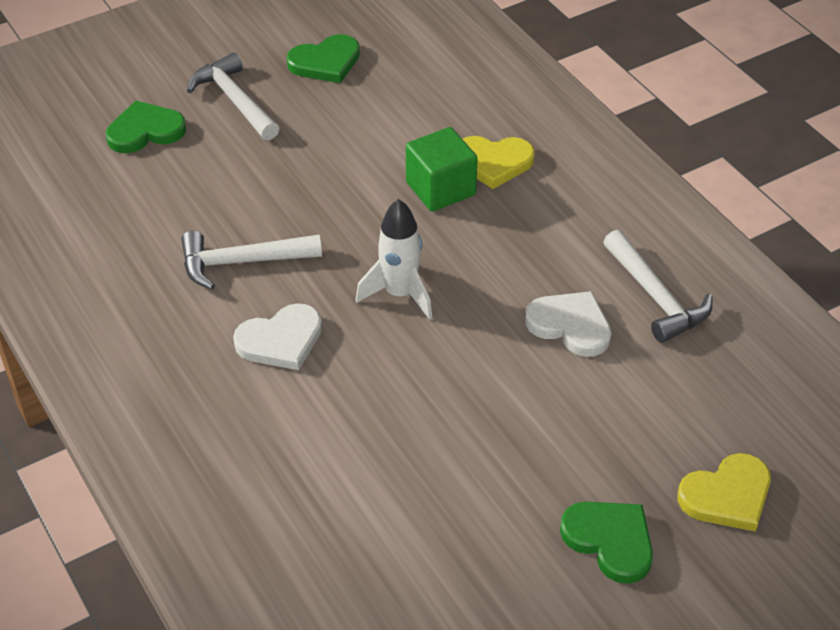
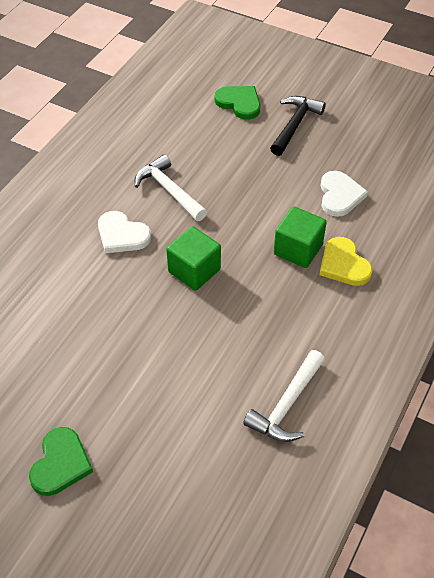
camera: 60 degrees right, 5 degrees up
white hammer [187,53,279,141] -> black hammer [270,96,326,156]
green heart [287,34,360,83] -> none
white rocket [356,199,432,320] -> green cube [166,226,221,291]
white heart [525,291,611,357] -> white heart moved to [320,171,368,217]
yellow heart [677,453,771,532] -> none

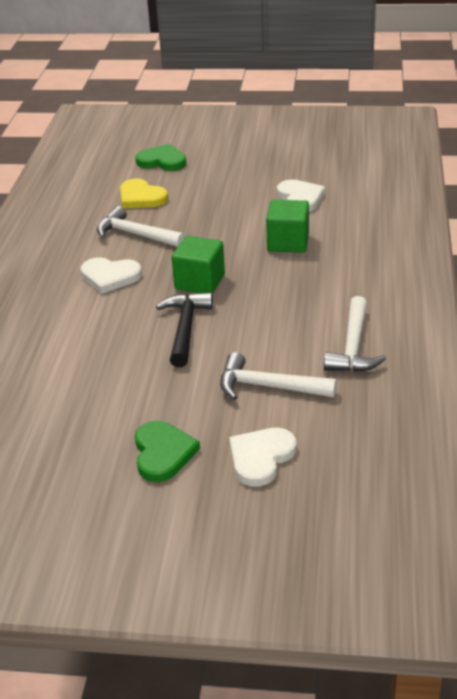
camera: 20 degrees left, 15 degrees down
black hammer [270,96,326,156] -> black hammer moved to [156,292,213,367]
yellow heart [319,237,372,286] -> yellow heart moved to [120,178,168,208]
none -> white hammer [220,352,337,400]
none -> white heart [229,428,297,487]

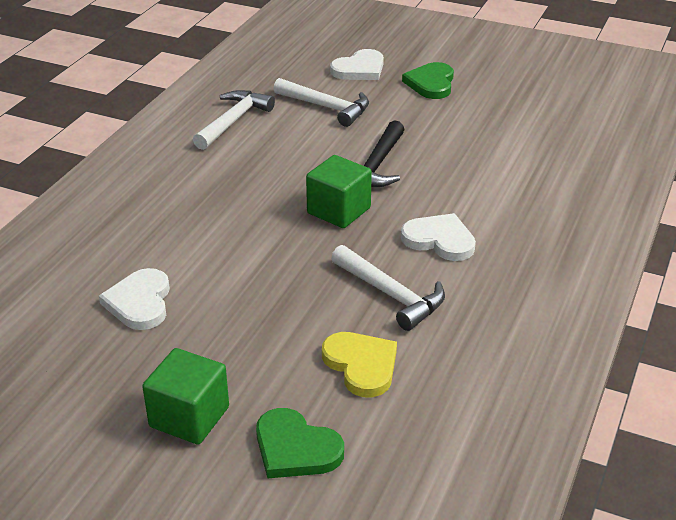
camera: 165 degrees left, 0 degrees up
green cube [266,200,309,253] -> green cube moved to [142,348,229,445]

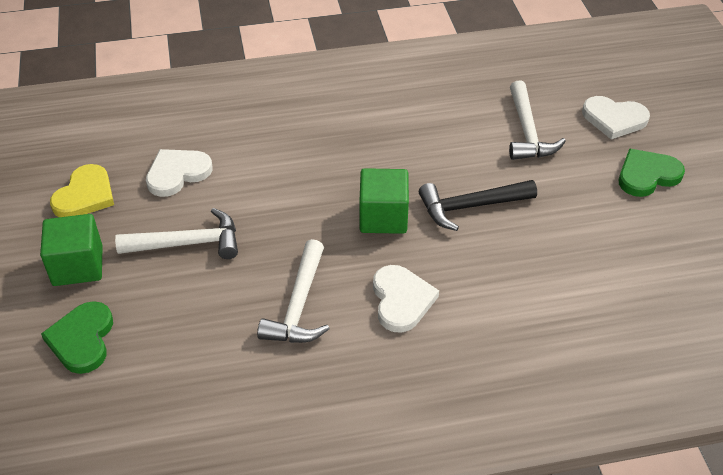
camera: 55 degrees right, 10 degrees up
white hammer [193,90,275,150] -> white hammer moved to [115,208,238,259]
yellow heart [322,332,397,397] -> yellow heart moved to [50,164,114,217]

